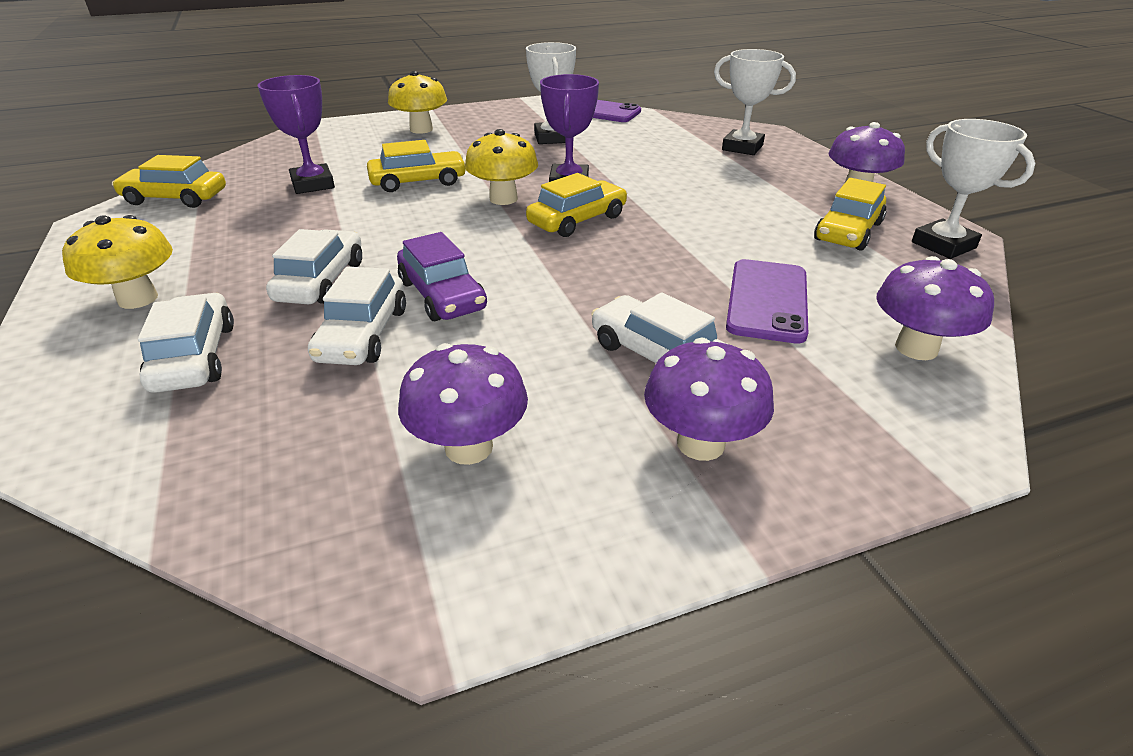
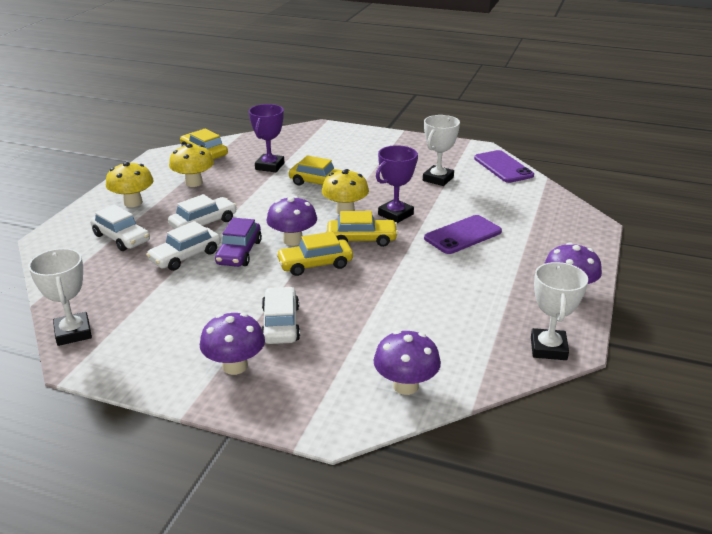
camera: 40 degrees right, 5 degrees down
white car [138,293,234,393] -> white car turned 105 degrees clockwise [90,205,150,251]
yellow mushroom [388,71,447,134] -> yellow mushroom moved to [169,144,214,187]
purple mushroom [398,343,528,465] -> purple mushroom moved to [267,196,317,246]
white trophy [714,49,796,155] -> white trophy moved to [28,248,92,346]
purple phone [726,259,808,344] -> purple phone moved to [424,215,502,254]
yellow car [814,178,887,251] -> yellow car moved to [276,232,353,276]

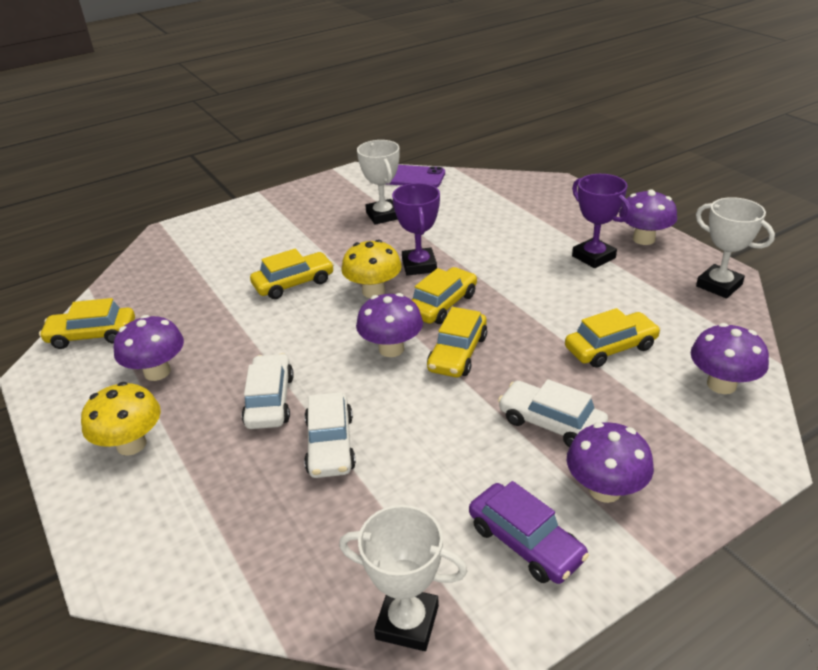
camera: 50 degrees left, 5 degrees up
white car [90,205,150,251] -> none
yellow mushroom [169,144,214,187] -> purple mushroom [114,315,184,381]
purple car [215,218,262,267] -> purple car moved to [469,481,589,584]
purple trophy [249,104,284,172] -> purple trophy moved to [572,174,631,268]
purple phone [424,215,502,254] -> none
none -> yellow car [565,308,661,368]

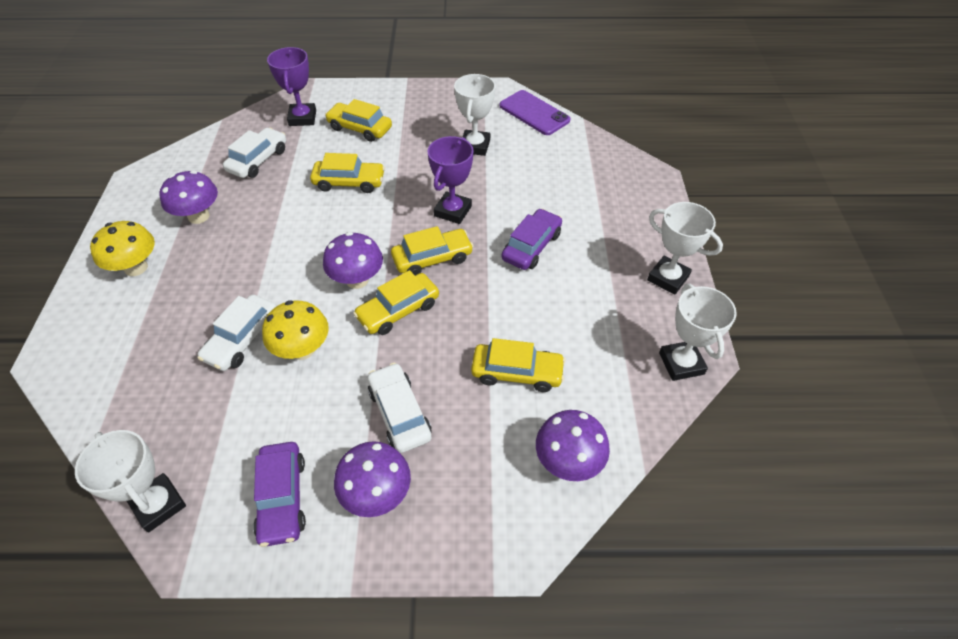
camera: 30 degrees right, 15 degrees up
yellow car [39,298,135,349] -> yellow car moved to [325,99,392,142]
white car [242,353,294,429] -> white car moved to [223,128,286,178]
yellow mushroom [342,239,402,298] -> yellow mushroom moved to [262,300,329,360]
purple trophy [572,174,631,268] -> purple trophy moved to [267,47,316,126]
purple mushroom [619,189,677,245] -> white trophy [647,202,723,295]
none -> purple car [501,209,562,270]

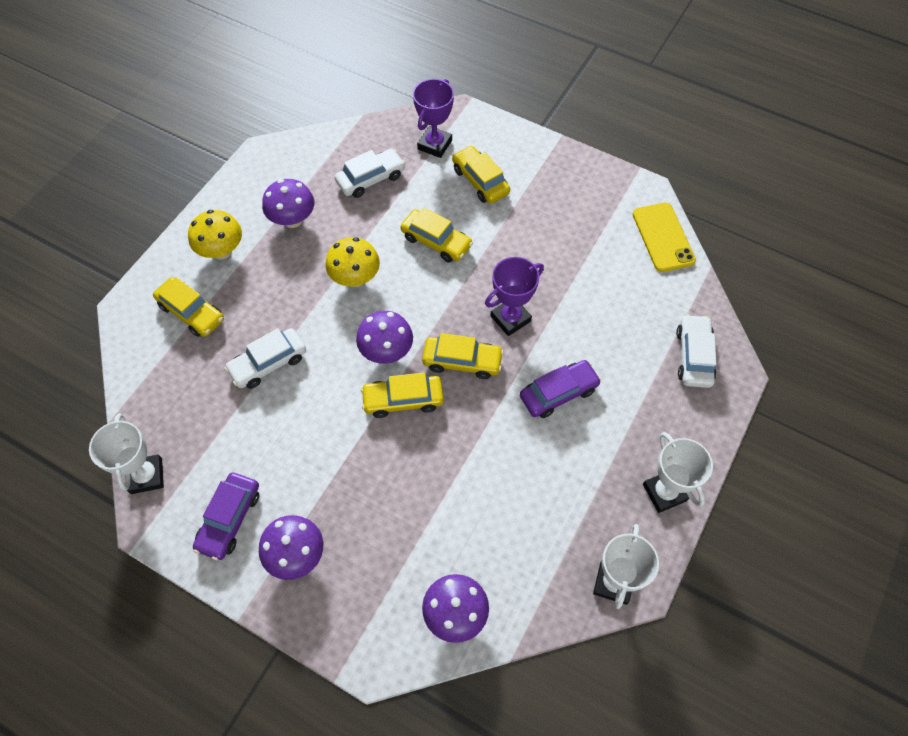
camera: 30 degrees right, 10 degrees up
yellow mushroom [262,300,329,360] -> yellow mushroom moved to [325,237,380,287]
white car [368,363,432,453] -> white car moved to [676,314,716,388]
white trophy [454,74,496,156] -> none
yellow car [471,338,566,392] -> yellow car moved to [153,277,224,337]
purple phone [499,90,571,135] -> yellow phone [633,203,696,272]

